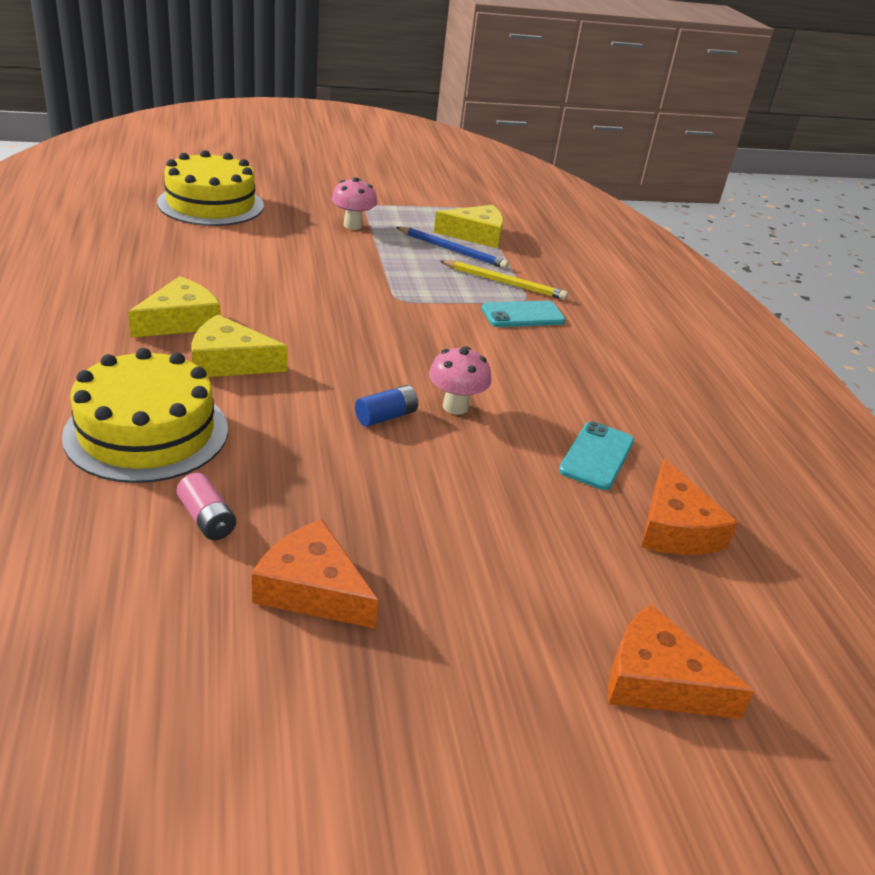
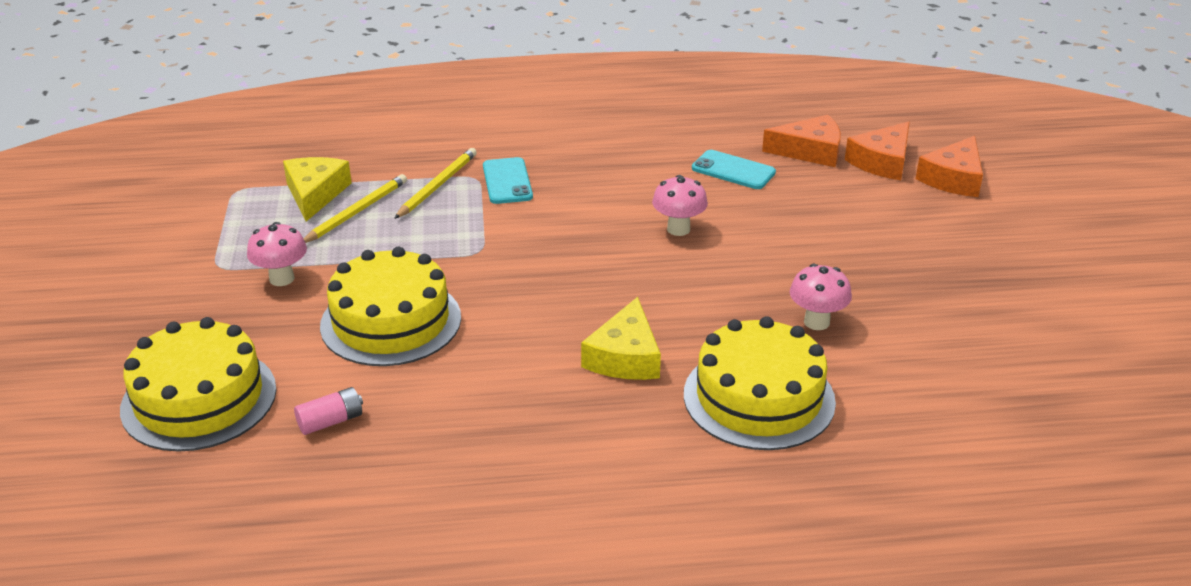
camera: 80 degrees left, 0 degrees up
yellow cheese [128,276,221,338] -> none
pink battery [177,473,236,540] -> pink battery moved to [294,387,363,435]
orange cheese [252,519,379,629] -> orange cheese moved to [845,122,910,180]
blue battery [355,385,418,427] -> none
blue pencil [396,227,509,269] -> yellow pencil [304,174,407,243]
none -> yellow cake [320,247,461,366]
none -> pink mushroom [790,264,852,330]

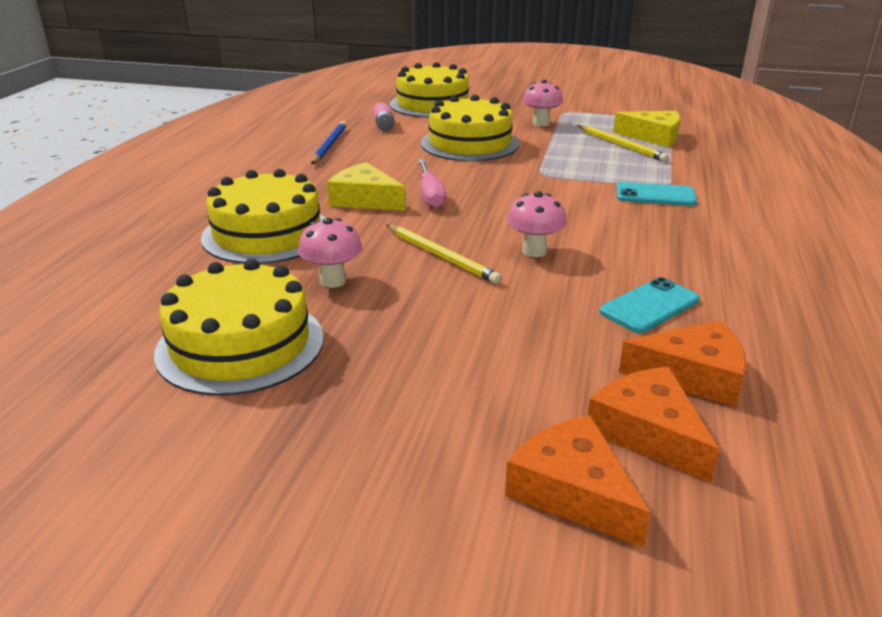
camera: 110 degrees right, 5 degrees down
yellow pencil [394,148,477,219] -> yellow pencil moved to [387,225,501,284]
orange cheese [762,115,841,167] -> orange cheese turned 105 degrees counterclockwise [619,320,746,407]
none -> yellow cake [154,259,324,396]
none -> blue pencil [311,121,347,164]
none -> pink screwdriver [418,159,446,208]

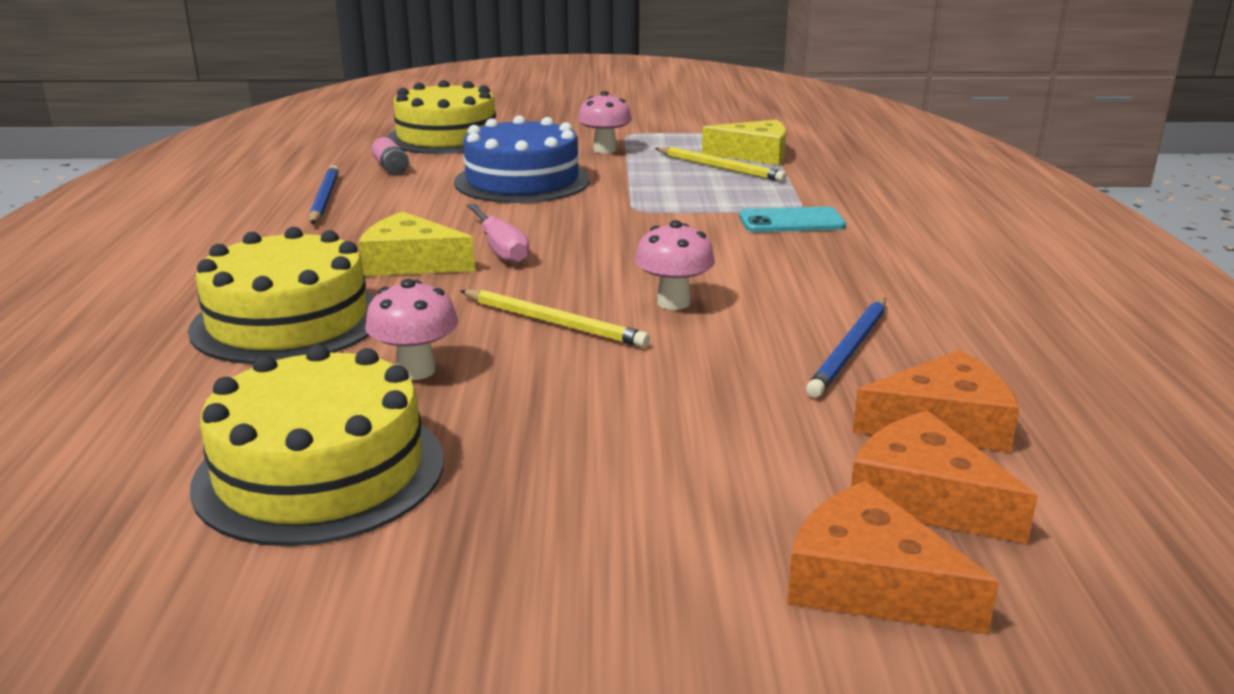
camera: 15 degrees left, 5 degrees down
yellow cake [421,95,520,161] -> blue cake [454,115,590,203]
turquoise phone [599,277,700,333] -> blue pencil [806,298,886,398]

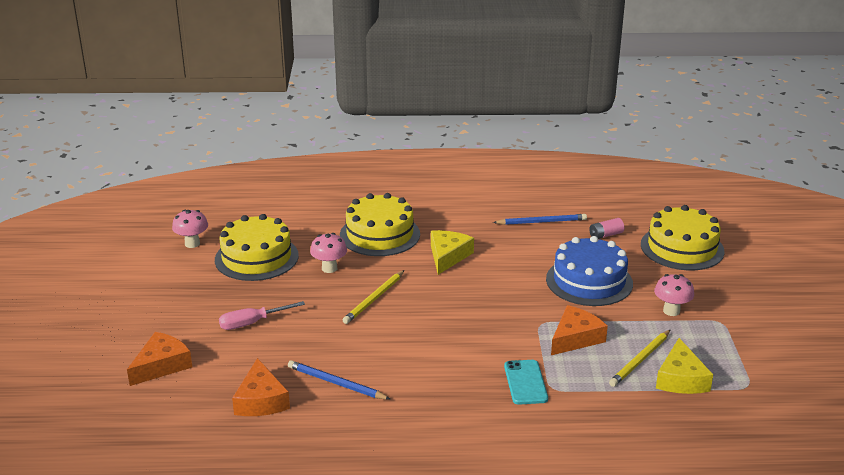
camera: 90 degrees right, 5 degrees up
pink screwdriver [467,204,529,264] -> pink screwdriver moved to [219,301,305,330]
pink mushroom [635,220,715,310] -> pink mushroom moved to [172,210,208,248]
orange cheese [851,411,1038,544] -> orange cheese moved to [551,305,608,355]

